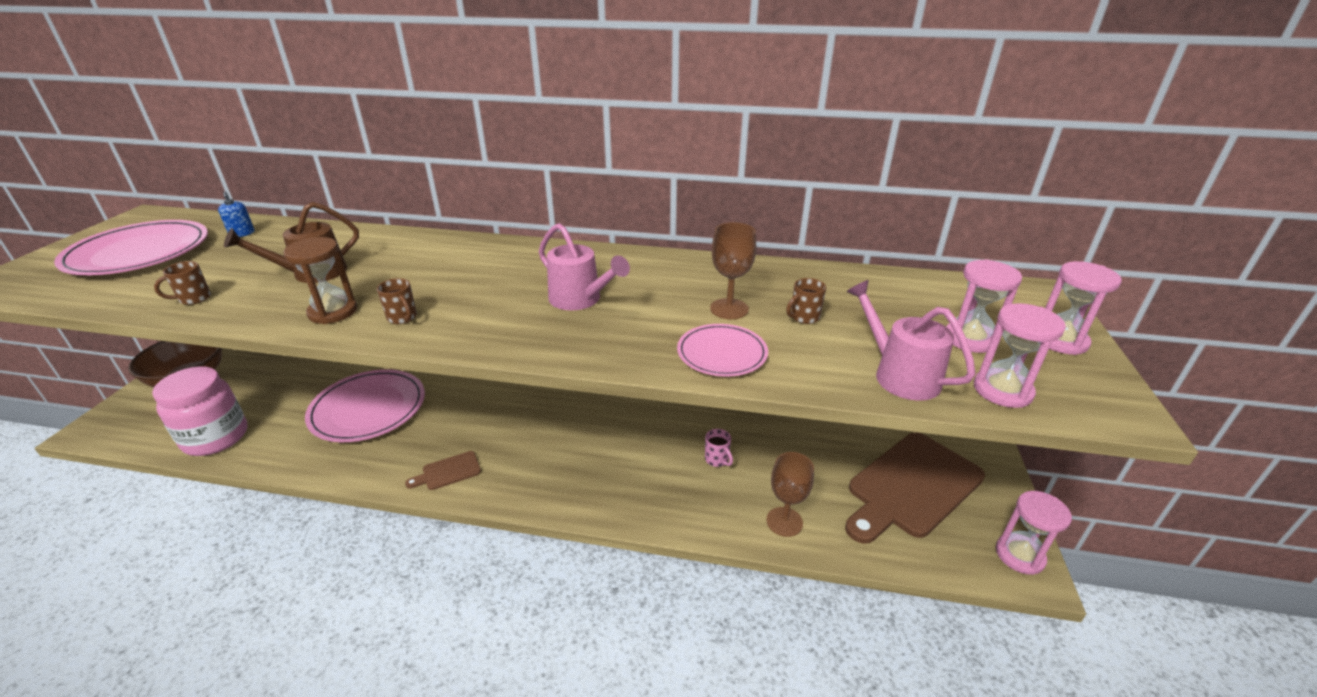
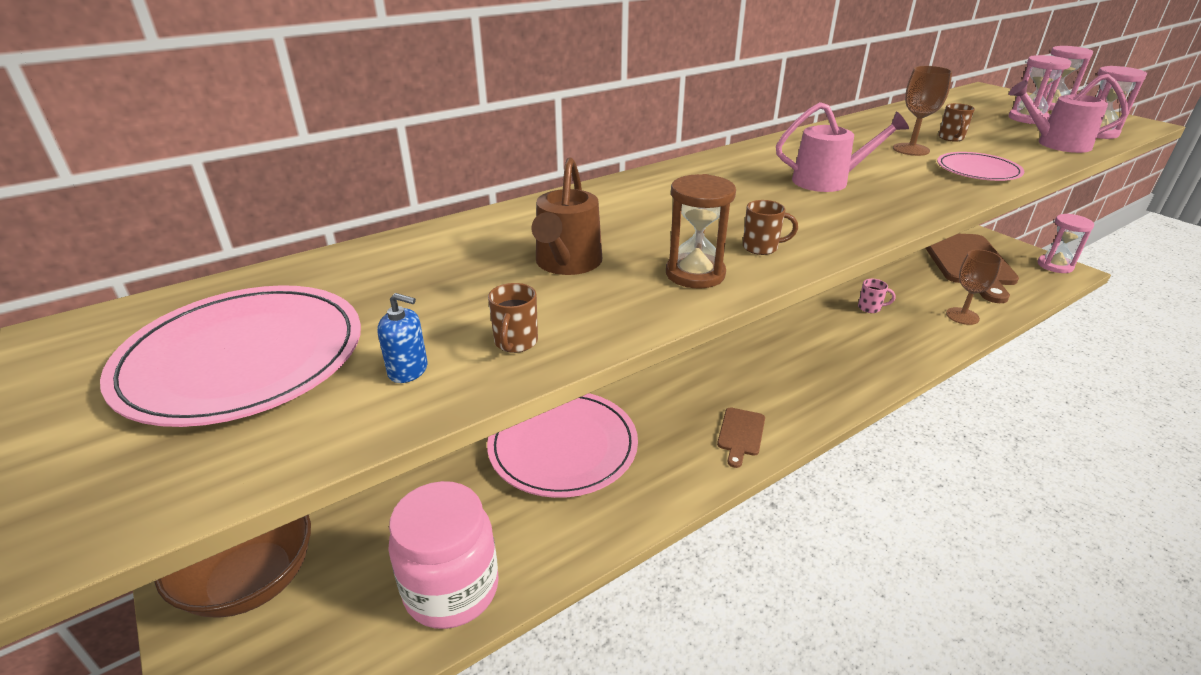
camera: 45 degrees left, 0 degrees up
blue soap dispenser [218,191,255,237] -> blue soap dispenser moved to [377,293,428,383]

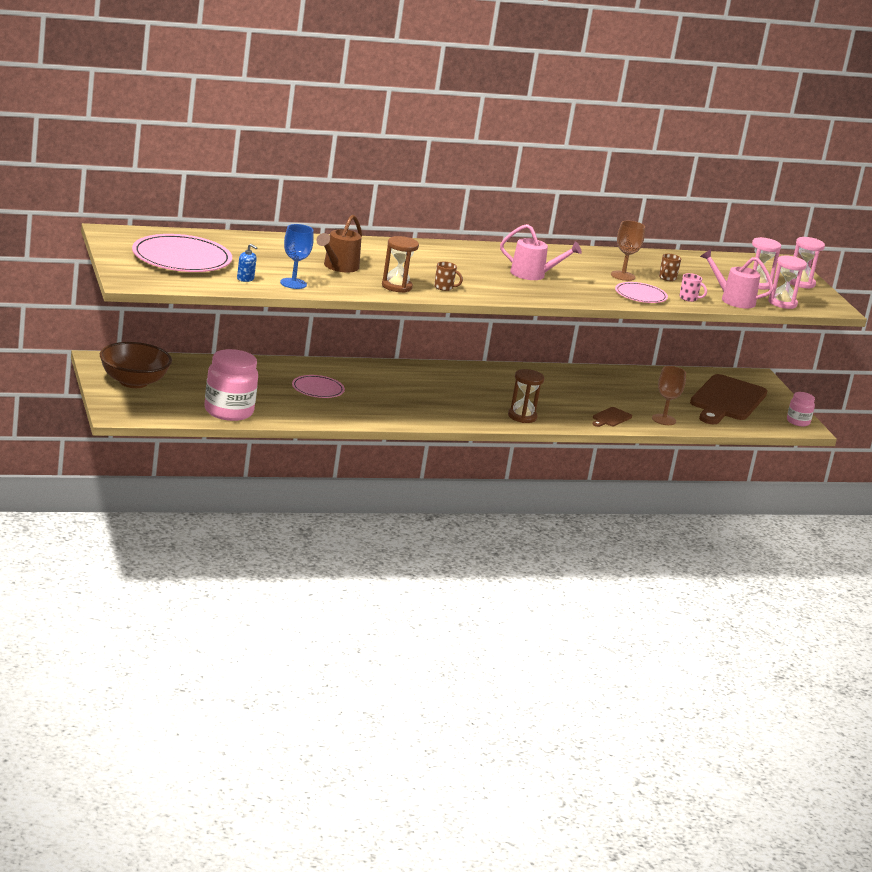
camera: 15 degrees right, 10 degrees down
pink plate [487,393,638,498] -> pink plate [292,375,345,398], size x0.56
brown mug [488,283,538,353] -> blue goblet [280,224,314,289]
brown cutting board [717,407,765,468] -> brown cutting board moved to [593,407,632,427]
pink mug [858,279,896,313] -> pink mug moved to [679,273,707,302]
pink hourglass [1038,214,1094,273] -> pink jar [787,392,815,426]
none -> brown hourglass [508,369,545,423]

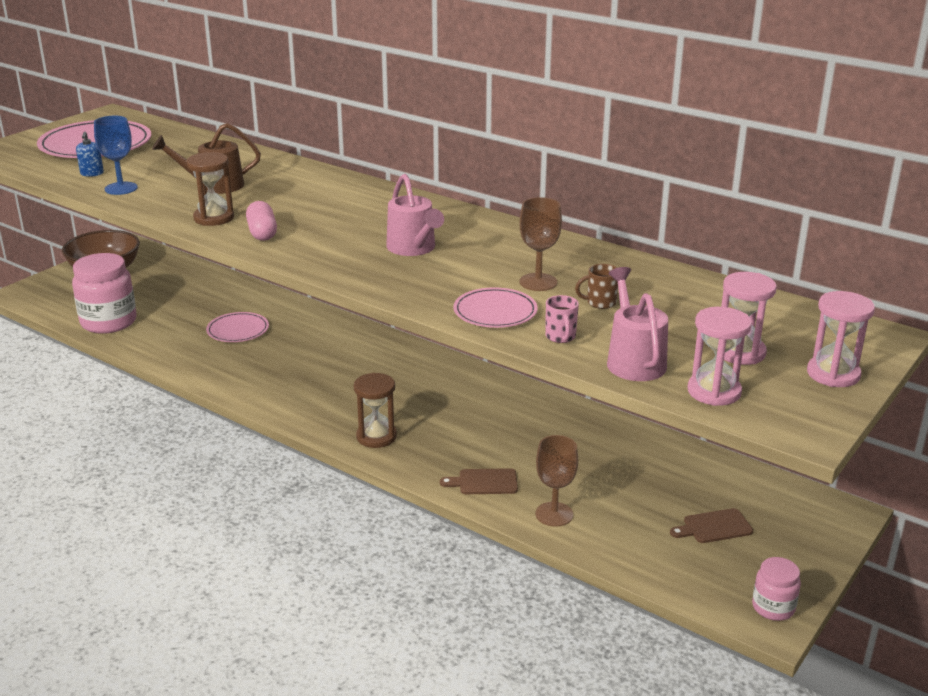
camera: 55 degrees right, 5 degrees up
brown mug [434,262,463,291] -> pink capsule [246,201,277,241]
brown cutting board [690,374,767,424] -> brown cutting board [670,508,753,543], size x0.42

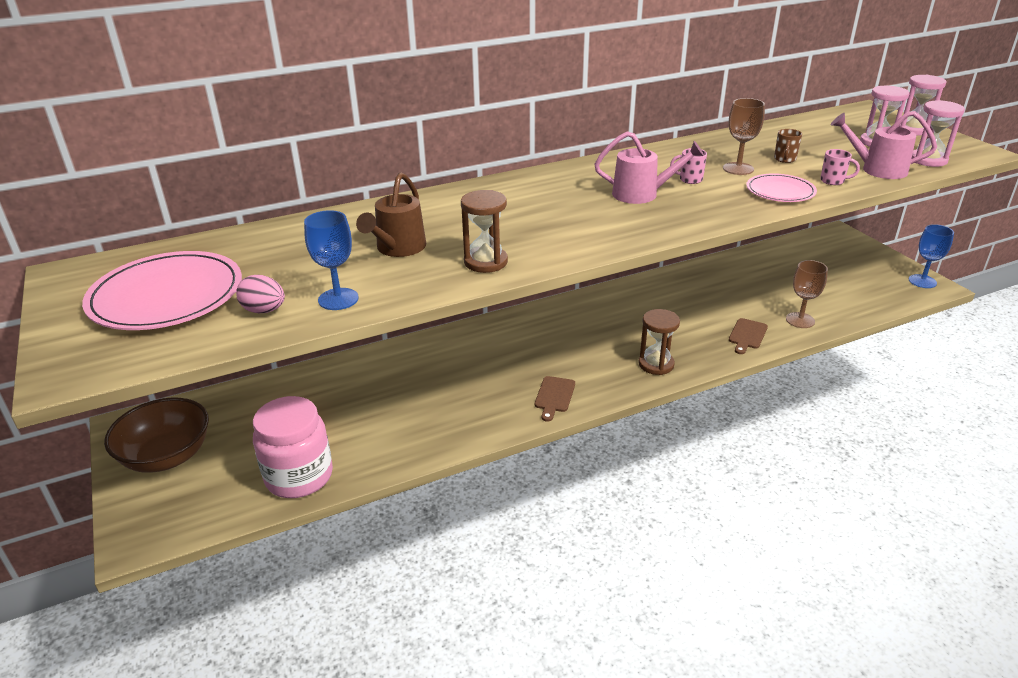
camera: 60 degrees left, 5 degrees up
blue soap dispenser [76,132,104,177] -> pink egg [236,275,285,313]
pink plate [206,312,269,342] -> none
pink capsule [246,201,277,241] -> none
brown cutting board [670,508,753,543] -> brown cutting board moved to [535,376,575,422]
pink jar [752,557,801,621] -> blue goblet [909,224,954,288]
none -> pink mug [670,148,707,184]

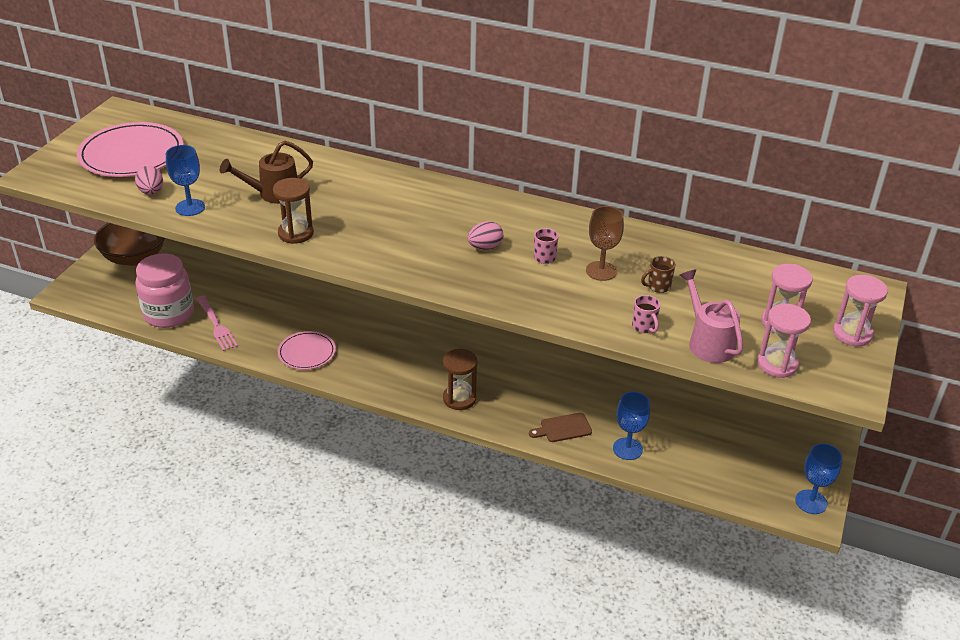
camera: 45 degrees right, 5 degrees up
brown cutting board [535,376,575,422] -> none
pink watering can [594,131,704,204] -> pink egg [468,221,503,250]
pink plate [746,173,817,202] -> pink plate moved to [278,331,336,370]
brown goblet [786,260,828,328] -> blue goblet [613,391,650,460]
none -> pink fork [196,295,238,351]

